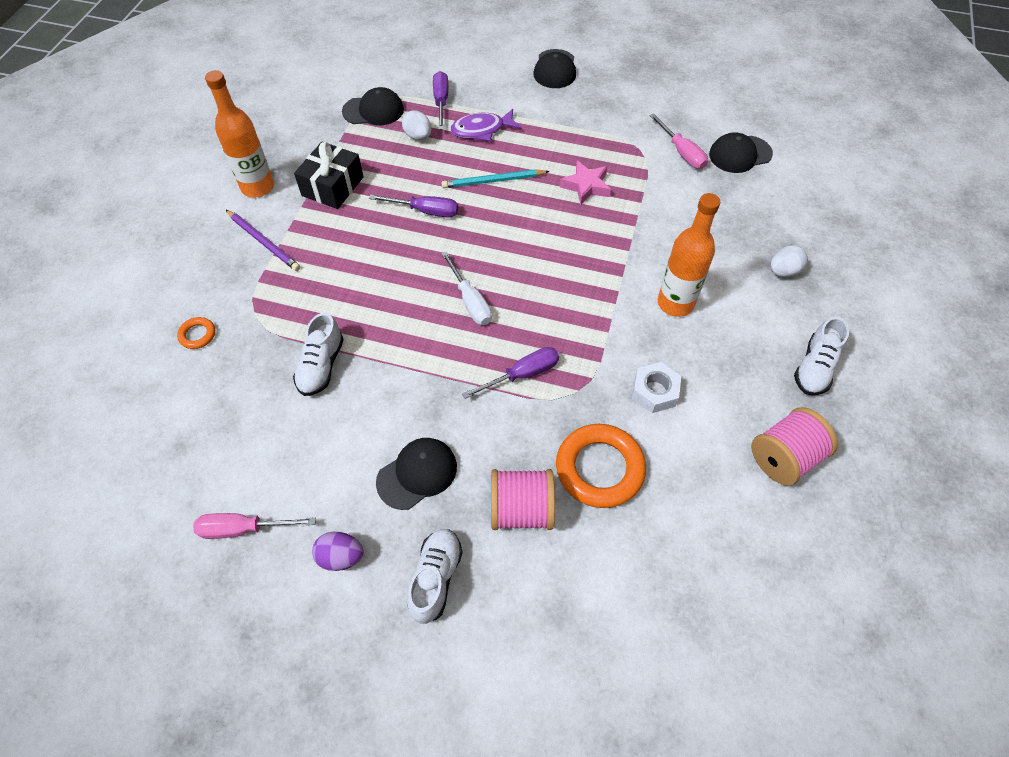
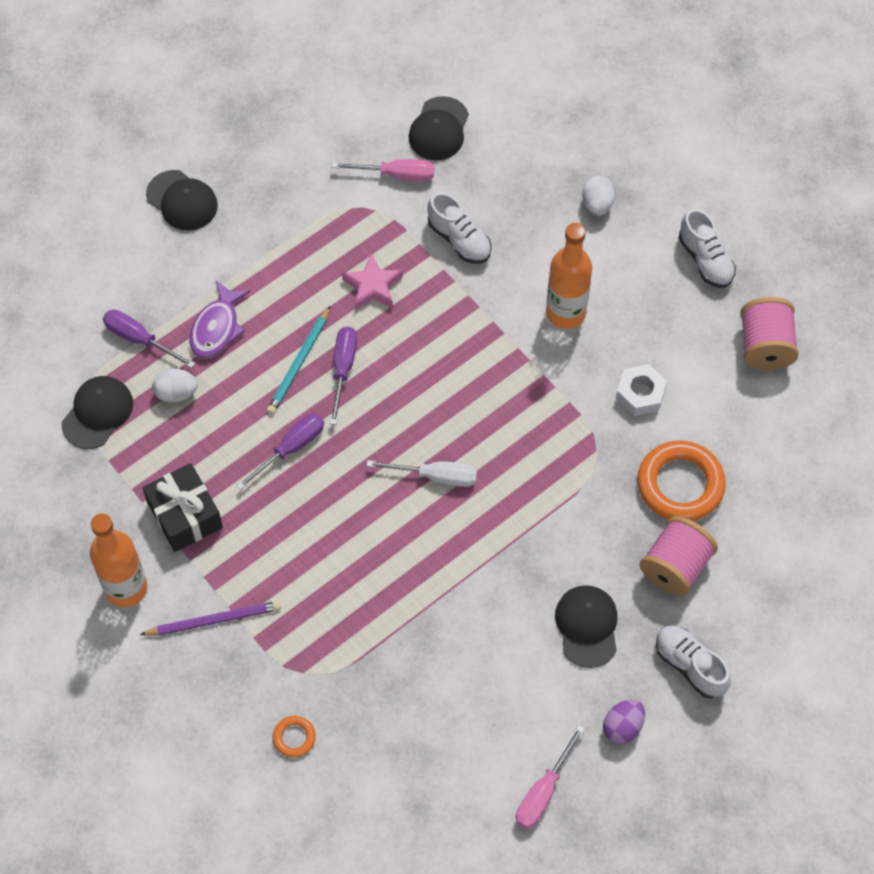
camera: 55 degrees left, 5 degrees up
white shoe [293,313,344,396] -> white shoe moved to [427,192,492,264]
purple screwdriver [462,347,559,399] -> purple screwdriver moved to [330,326,357,425]

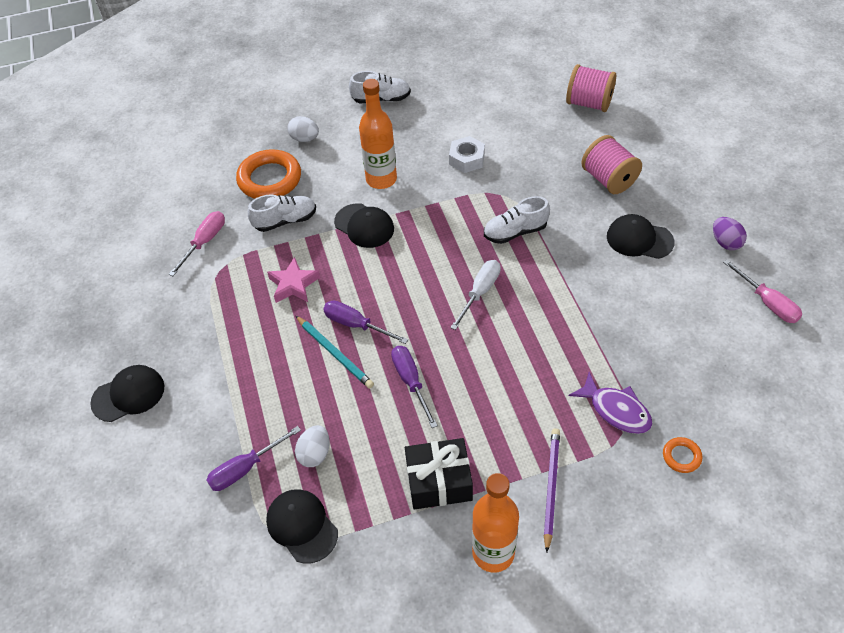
camera: 65 degrees left, 10 degrees down
purple fish [189,281,250,358] -> purple fish moved to [569,372,653,434]
black cap [408,96,469,160] -> black cap moved to [334,203,394,248]
orange ring [637,440,726,521] -> orange ring moved to [236,149,301,199]
white shoe [656,625,731,698] -> white shoe moved to [484,196,550,244]
pink spool [740,297,799,370] -> pink spool moved to [566,64,616,112]

